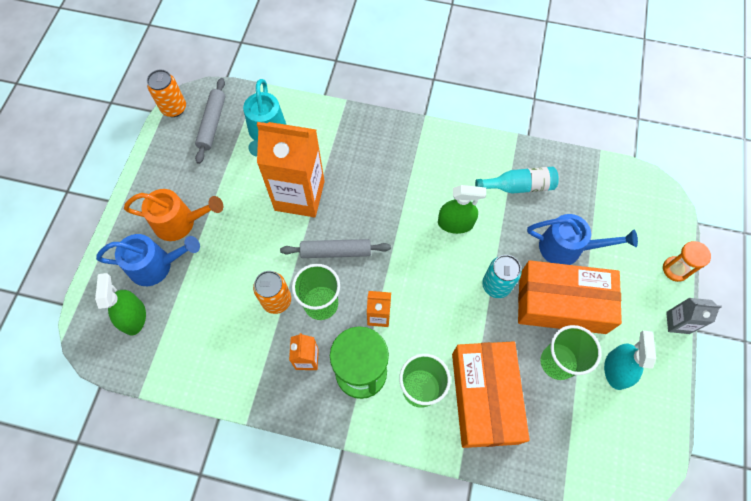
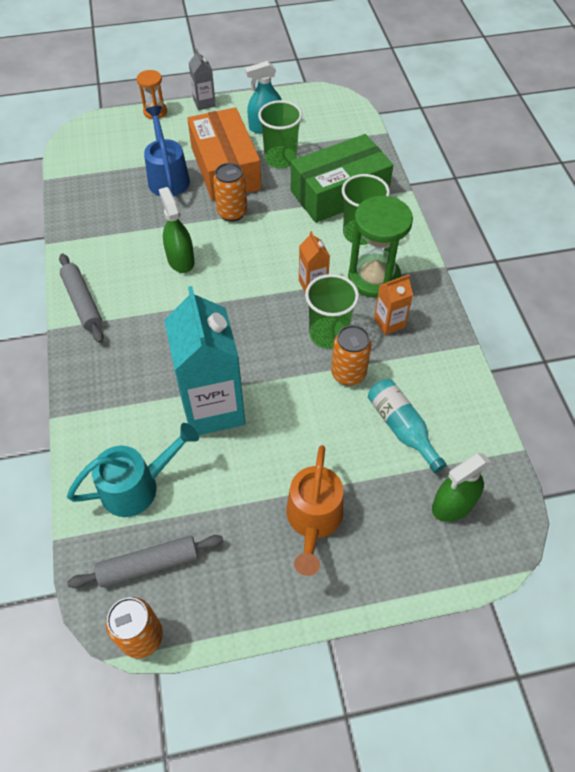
camera: 115 degrees left, 10 degrees down
blue watering can [96,234,200,286] -> none
orange watering can [124,189,223,241] -> orange watering can turned 150 degrees counterclockwise [286,445,343,576]
orange carton [257,122,325,217] -> turquoise carton [164,286,245,435]
grey rolling pin [280,239,391,258] -> grey rolling pin moved to [59,253,104,343]
orange box [452,341,530,448] -> green box [291,134,393,223]
turquoise bottle [475,167,559,194] -> turquoise bottle moved to [368,379,447,473]
turquoise can [482,255,522,298] -> orange can [213,163,247,222]

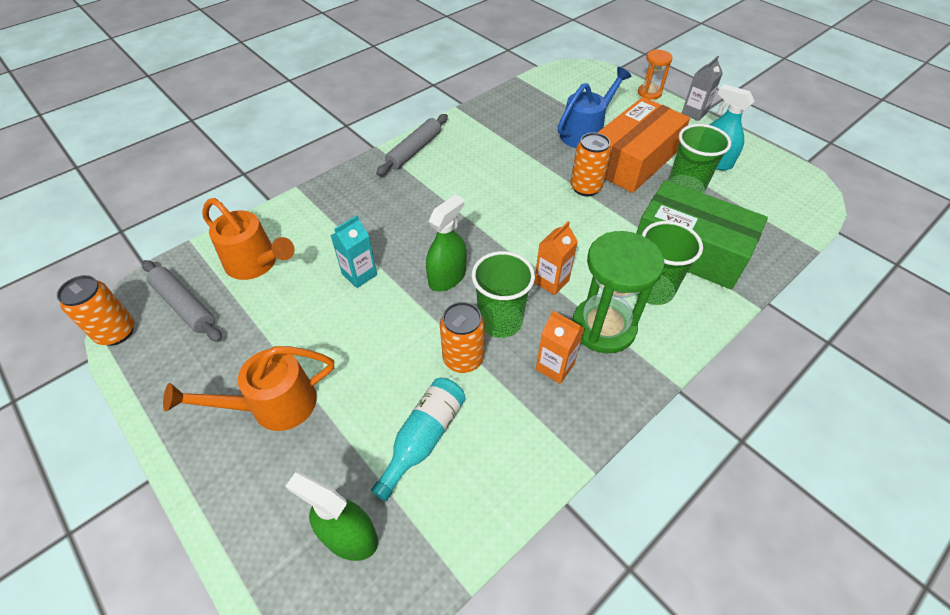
camera: 60 degrees right, 5 degrees down
turquoise watering can [67,423,199,517] -> orange watering can [202,198,295,280]
green spray bottle [159,187,195,273] -> green spray bottle moved to [426,194,467,292]
turquoise carton [164,286,245,435] -> turquoise carton [331,215,377,288], size x0.46

